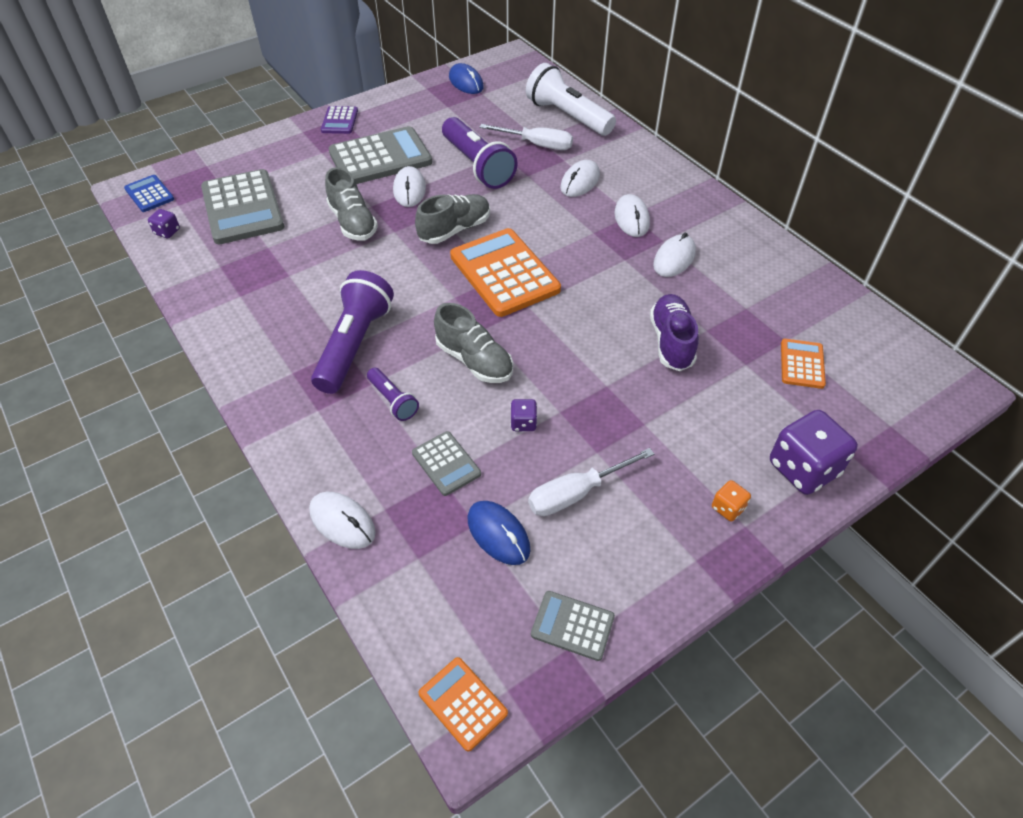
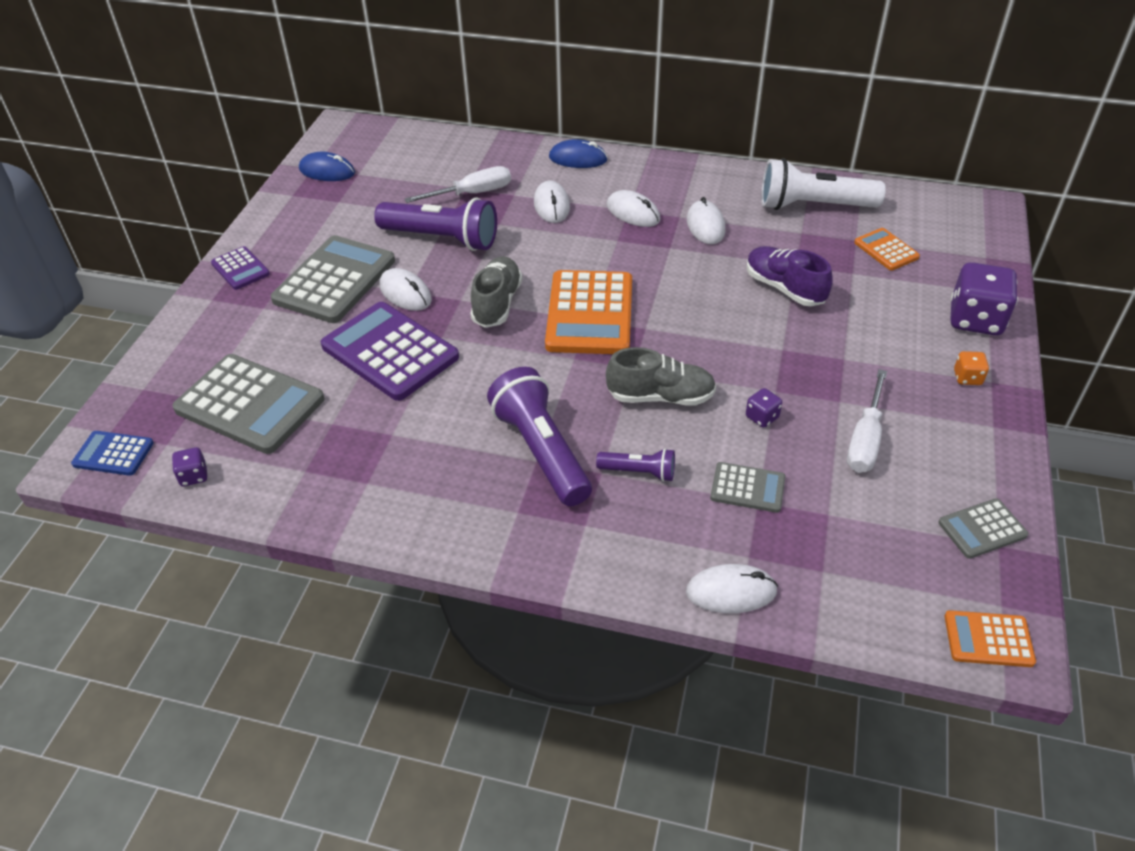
camera: 40 degrees left, 5 degrees down
grey shoe [325,167,378,241] -> purple calculator [321,302,459,401]
orange calculator [450,228,561,317] -> orange calculator turned 105 degrees counterclockwise [545,270,632,354]
blue mouse [468,501,530,565] -> blue mouse moved to [549,139,608,168]
white flashlight [526,63,616,136] -> white flashlight moved to [761,158,886,210]

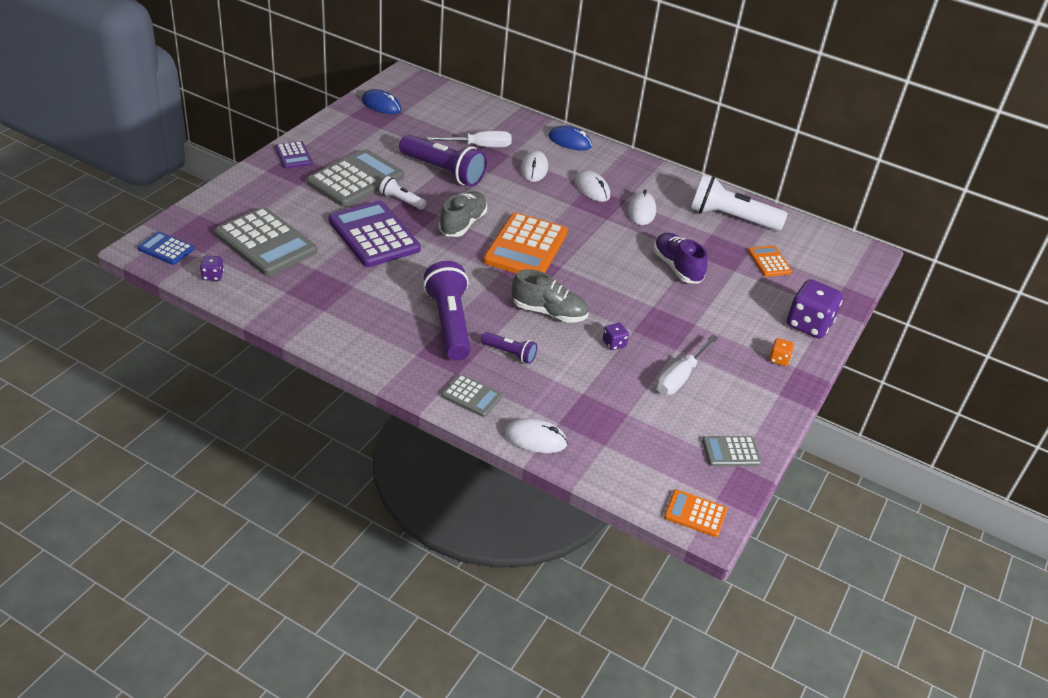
camera: 10 degrees right, 5 degrees down
white mouse [379,268,432,311] -> white flashlight [379,176,426,210]
grey calculator [710,462,785,513] -> grey calculator moved to [442,374,502,417]

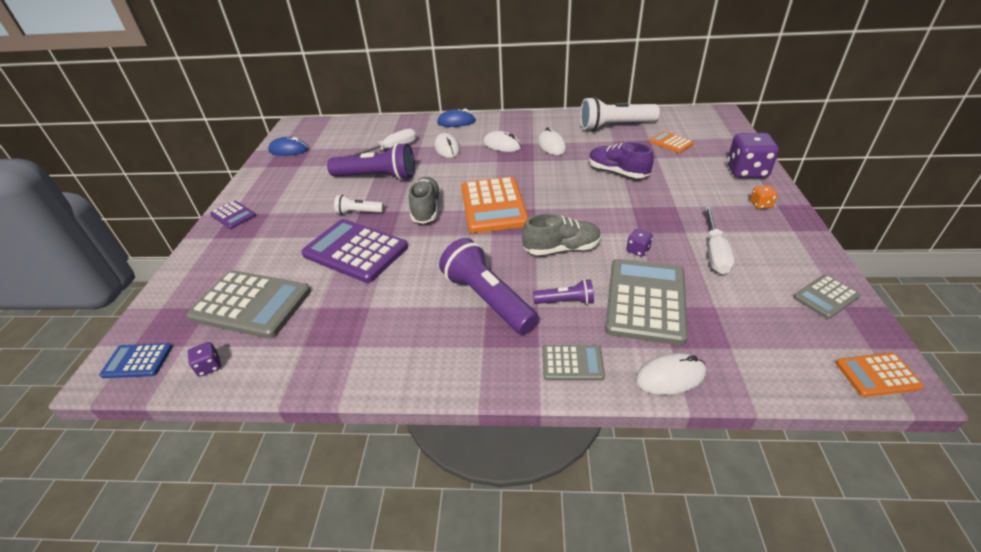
camera: 20 degrees left, 0 degrees up
grey calculator [307,149,404,207] -> grey calculator moved to [605,259,688,345]

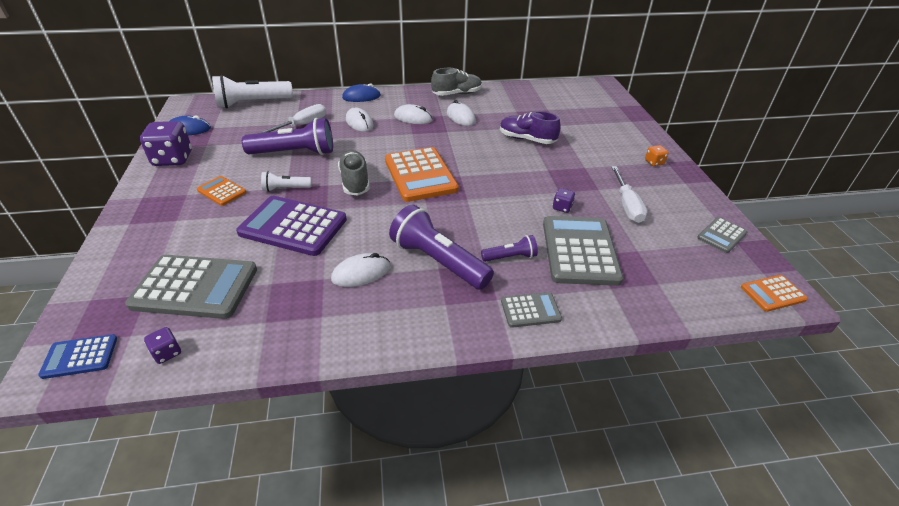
camera: 15 degrees left, 0 degrees up
purple calculator [210,201,256,229] -> none
grey shoe [522,213,601,255] -> grey shoe moved to [431,68,482,96]
white flashlight [580,97,660,131] -> white flashlight moved to [212,75,293,108]
white mouse [635,353,706,395] -> white mouse moved to [331,253,390,287]
orange calculator [649,131,694,153] -> orange calculator moved to [197,176,246,206]
purple dice [727,133,779,178] -> purple dice moved to [140,121,192,166]

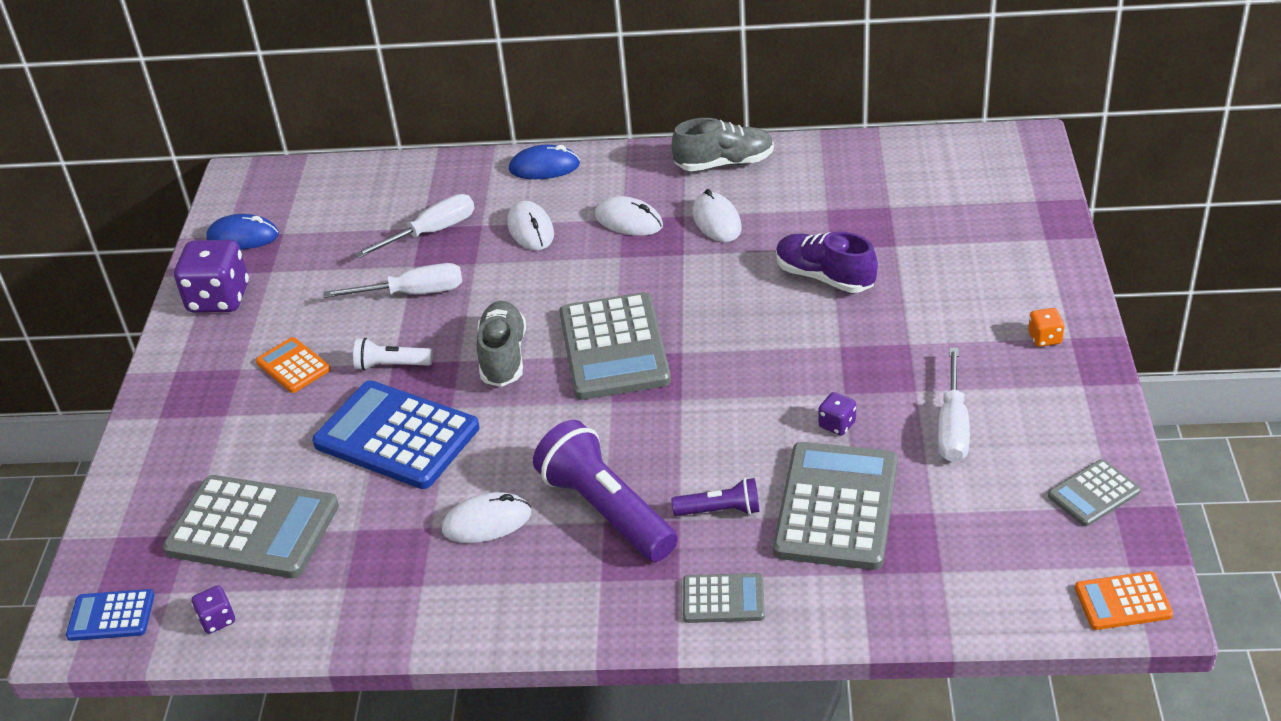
camera: 15 degrees right, 0 degrees up
white flashlight [212,75,293,108] -> none
purple calculator [236,196,347,256] -> blue calculator [312,380,479,489]
purple flashlight [242,118,333,155] -> white screwdriver [323,263,462,298]
orange calculator [385,147,459,202] -> grey calculator [559,292,671,400]

